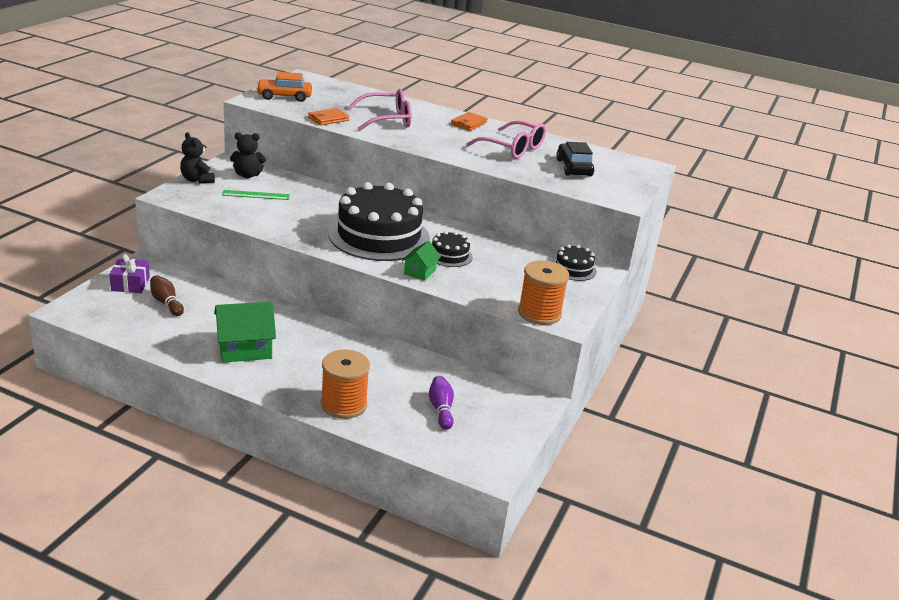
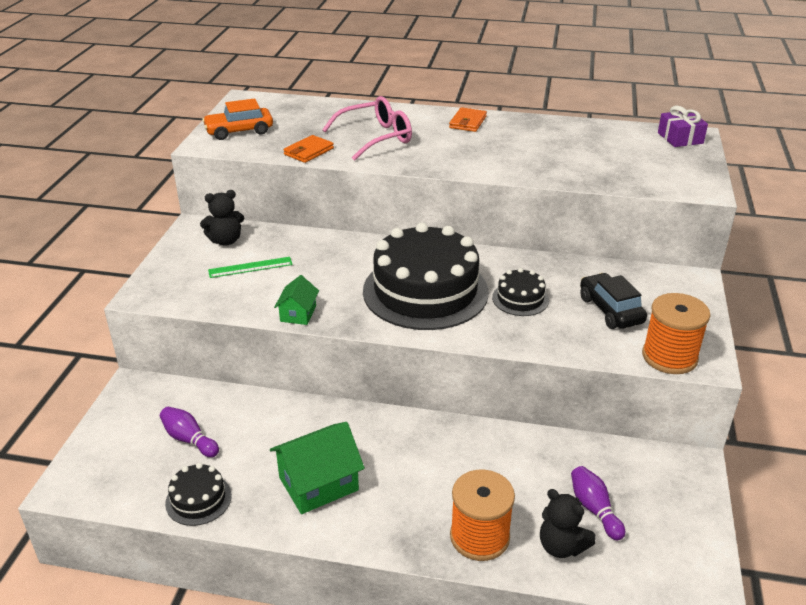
camera: 10 degrees left, 5 degrees up
purple gift [109,254,150,293] -> purple gift moved to [658,106,708,147]
brown bowling pin [150,275,184,316] -> purple bowling pin [160,407,219,457]
black teddy bear [180,132,215,184] -> black teddy bear moved to [540,489,596,558]
green house [402,241,441,281] -> green house moved to [274,275,319,325]
pink glasses [466,120,546,159] -> none
black cake [553,244,597,281] -> black cake moved to [165,463,232,526]
black car [556,142,594,176] -> black car moved to [580,273,647,329]

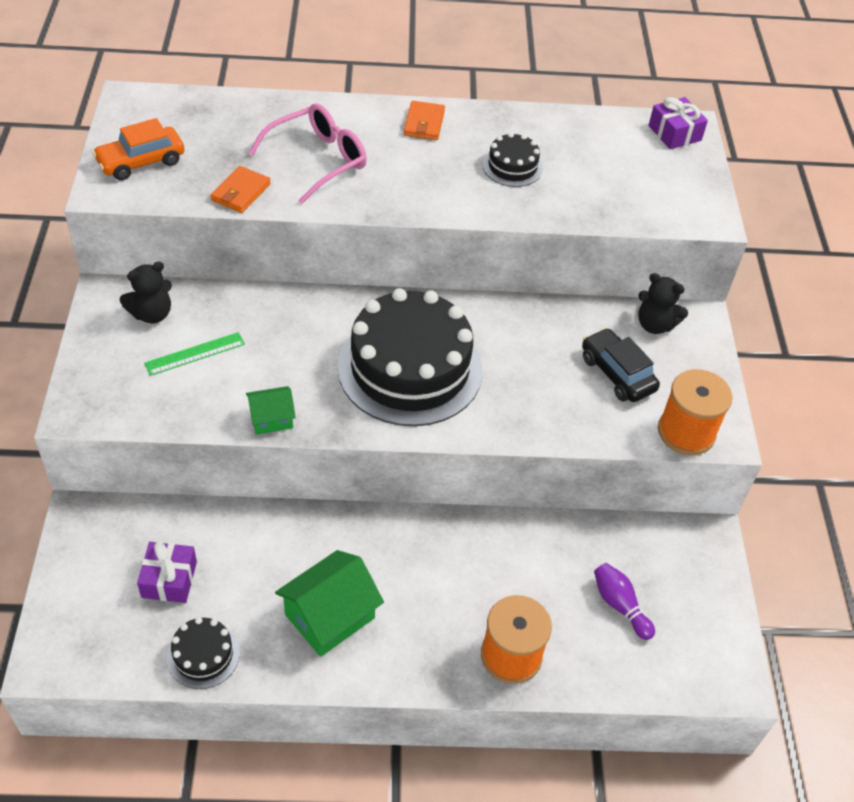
camera: 15 degrees left, 15 degrees up
purple bowling pin [160,407,219,457] -> purple gift [137,541,197,603]
green house [274,275,319,325] -> green house turned 75 degrees clockwise [246,386,296,435]
black cake [492,268,549,316] -> black cake moved to [483,132,543,187]
black teddy bear [540,489,596,558] -> black teddy bear moved to [638,273,688,334]

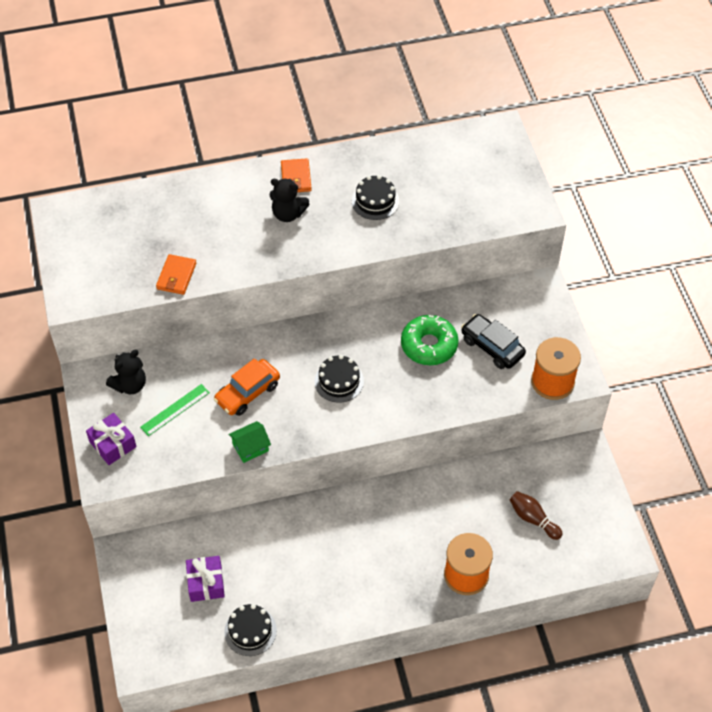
camera: 10 degrees left, 5 degrees up
orange car [92,118,185,180] -> orange car moved to [214,358,280,416]
pink glasses [249,103,367,204] -> none
green house [275,550,384,657] -> none
black cake [338,288,482,426] -> black cake [315,355,364,403], size x0.44
purple bowling pin [594,563,655,640] -> brown bowling pin [510,491,563,540]
black teddy bear [638,273,688,334] -> black teddy bear moved to [270,178,310,222]
purple gift [648,97,708,149] -> purple gift moved to [86,413,137,465]
none -> green donut [401,315,459,365]

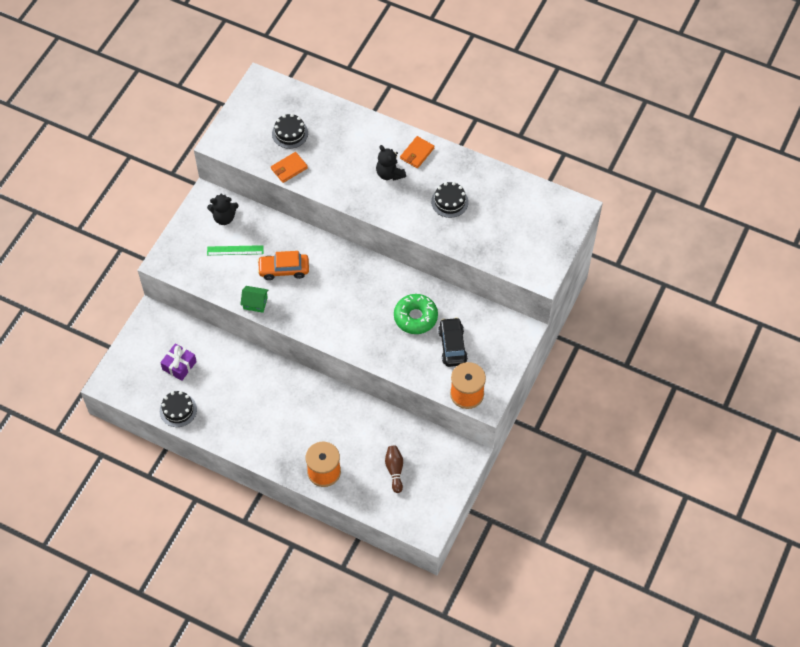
camera: 40 degrees right, 5 degrees up
purple gift [86,413,137,465] -> none
black cake [315,355,364,403] -> black cake moved to [272,114,308,149]

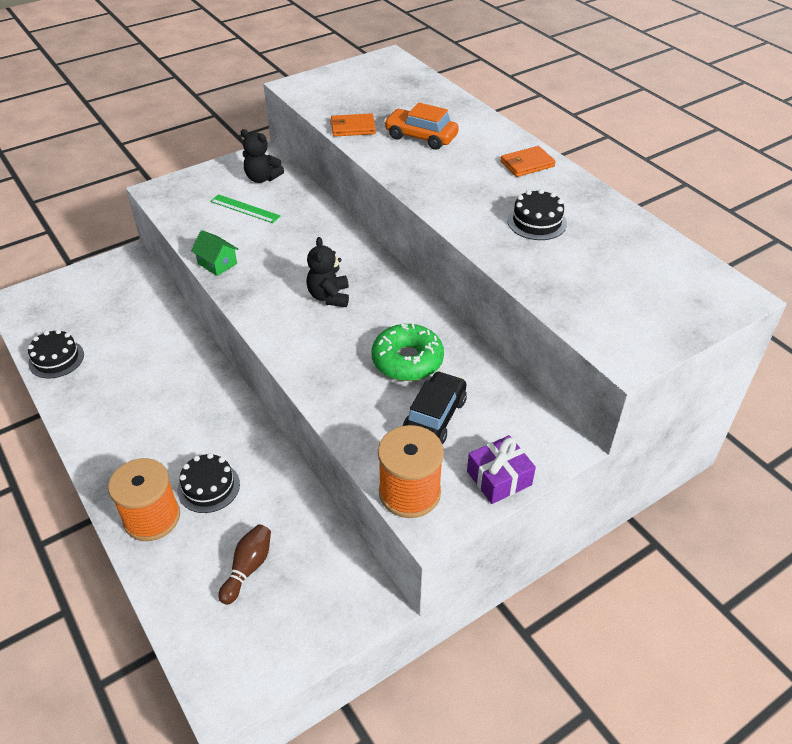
camera: 30 degrees right, 15 degrees down
purple gift [160,343,197,381] -> purple gift moved to [467,435,536,504]
orange car [257,251,309,280] -> orange car moved to [384,102,459,150]
black cake [272,114,308,149] -> black cake moved to [178,453,240,513]
black teddy bear [376,145,406,181] -> black teddy bear moved to [306,237,349,307]

